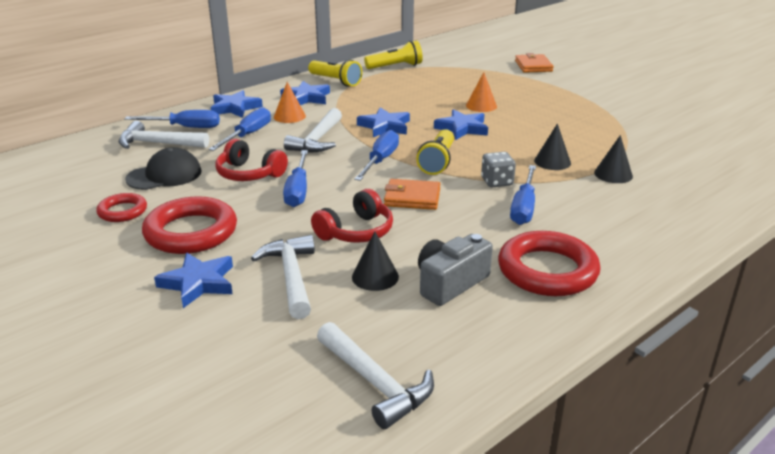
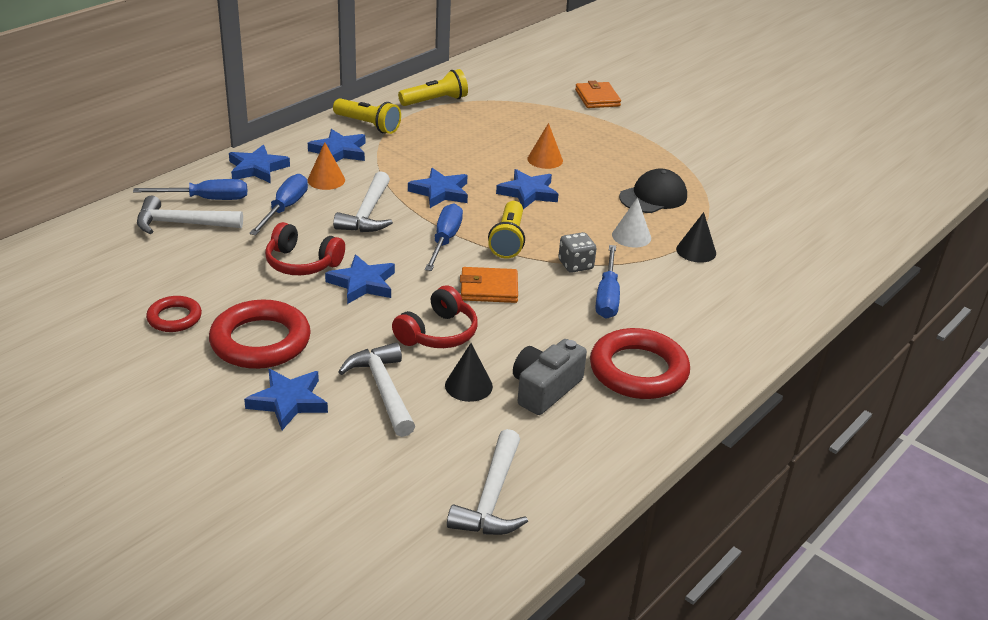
camera: 10 degrees left, 5 degrees up
black cap [125,147,202,190] -> black cap moved to [619,168,687,213]
blue screwdriver [283,150,308,207] -> blue star [325,254,395,304]
white hammer [317,322,434,429] -> white hammer turned 60 degrees clockwise [447,429,528,535]
black cone [534,123,571,170] -> white cone [612,198,651,247]

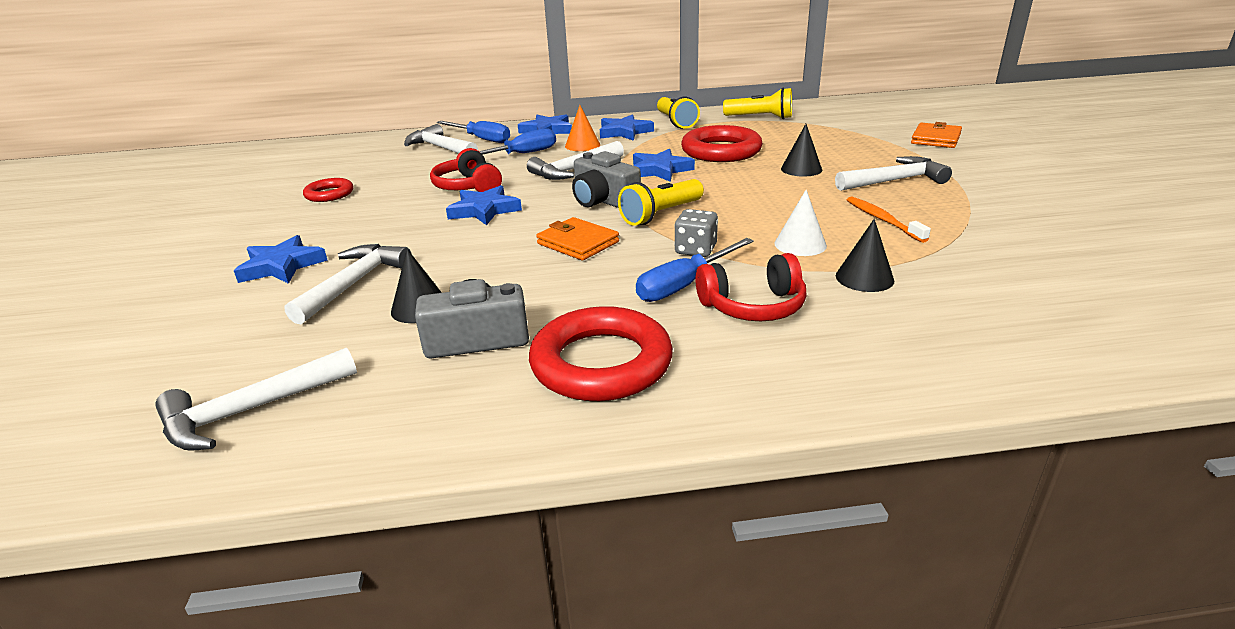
camera: 45 degrees right, 5 degrees down
red ring [209,300,311,369] -> red ring moved to [681,125,763,162]
red headphones [392,286,478,348] -> red headphones moved to [696,253,807,321]
blue screwdriver [425,204,463,271] -> grey camera [572,151,641,208]
blue star [496,169,559,209] -> none
orange cone [527,123,563,169] -> black cone [781,124,822,177]
black cap [619,168,687,213] -> orange toothbrush [847,197,931,243]
none -> white hammer [835,156,952,191]

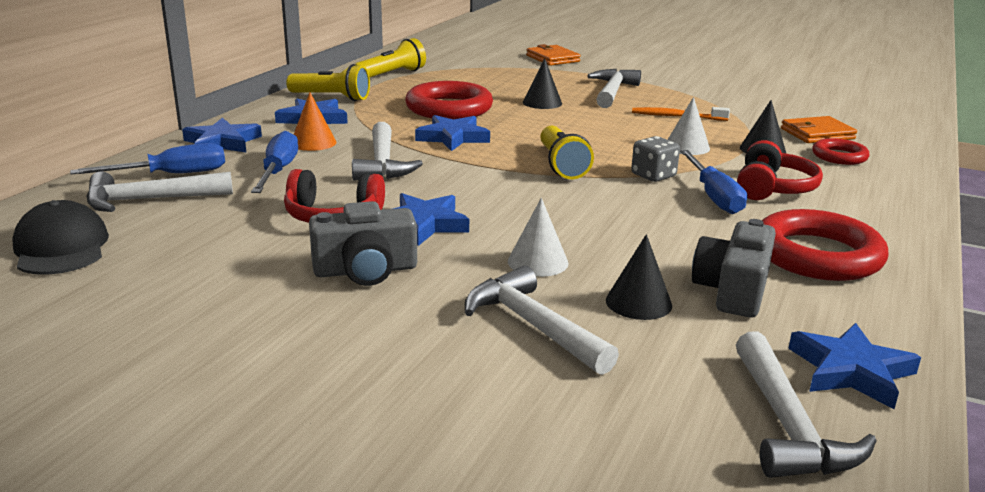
camera: 60 degrees left, 5 degrees down
blue star [234,235,328,284] -> blue star moved to [788,323,921,409]
red ring [303,178,353,202] -> red ring moved to [812,138,870,165]
orange wallet [536,217,619,261] -> orange wallet moved to [781,116,857,143]
grey camera [572,151,641,208] -> grey camera moved to [309,201,417,286]
none -> black cap [12,200,109,275]
none -> white cone [508,198,569,277]

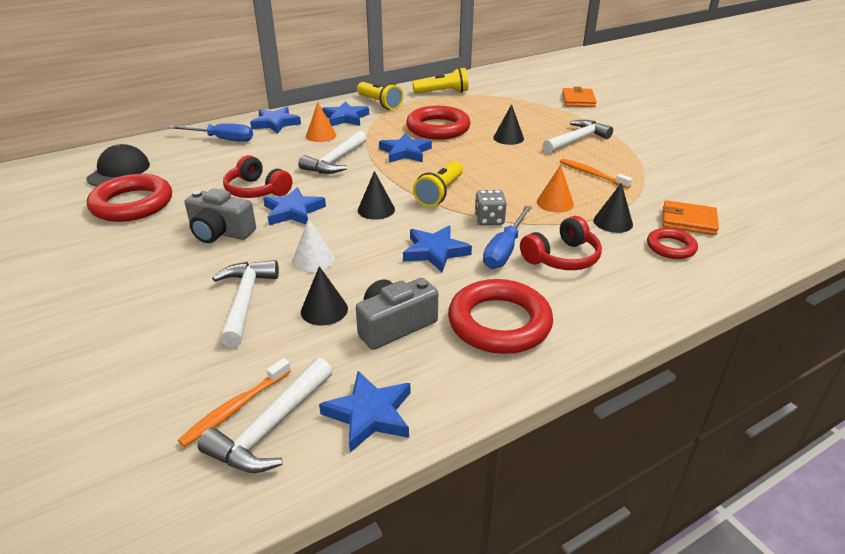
camera: 35 degrees right, 10 degrees up
white hammer [86,171,233,212] -> none
blue screwdriver [251,131,298,193] -> none
white cone [668,97,710,155] -> orange cone [537,165,574,213]
none -> red ring [87,174,172,222]
none -> orange toothbrush [178,358,291,447]
none -> black cone [358,171,395,220]
none -> blue star [403,226,472,272]

